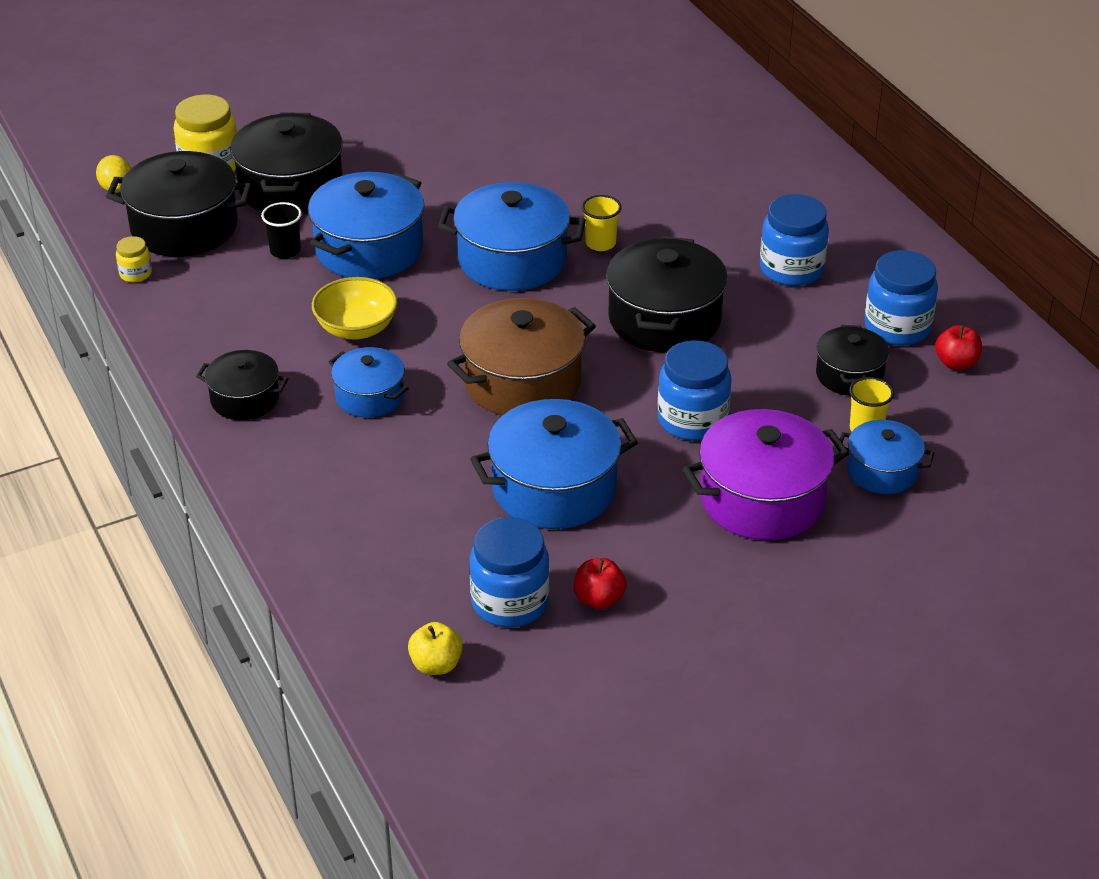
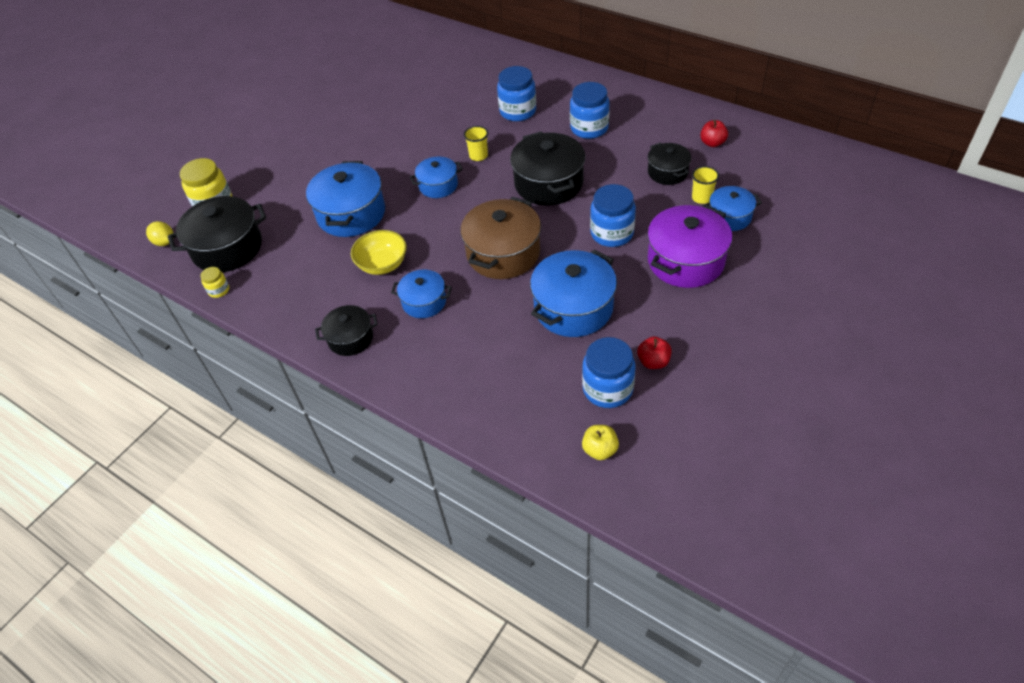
camera: 25 degrees left, 10 degrees up
black pot [230,112,343,214] -> none
black cup [261,202,302,259] -> none
blue pot [438,182,586,291] -> blue pot [410,157,463,198], size x0.58
blue jar [864,250,938,346] -> blue jar moved to [497,66,536,121]

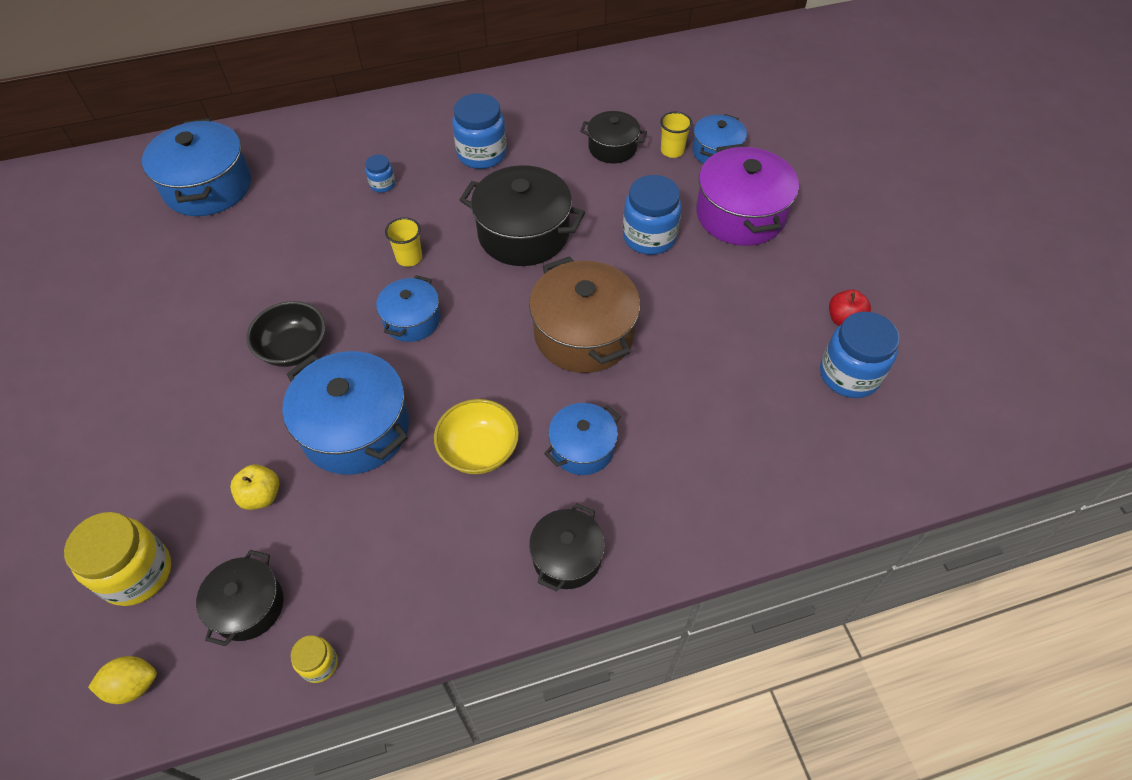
camera: 55 degrees left, 5 degrees up
black pot [168,196,266,272] -> black pot [196,550,284,646], size x0.58
blue jar [497,66,536,121] -> blue jar [365,155,395,193], size x0.50
blue pot [530,249,617,337] -> blue pot moved to [142,118,251,216]
yellow apple [582,425,619,460] -> yellow apple moved to [230,464,279,510]
red apple [700,120,728,147] -> none
none -> black bowl [247,301,326,367]

